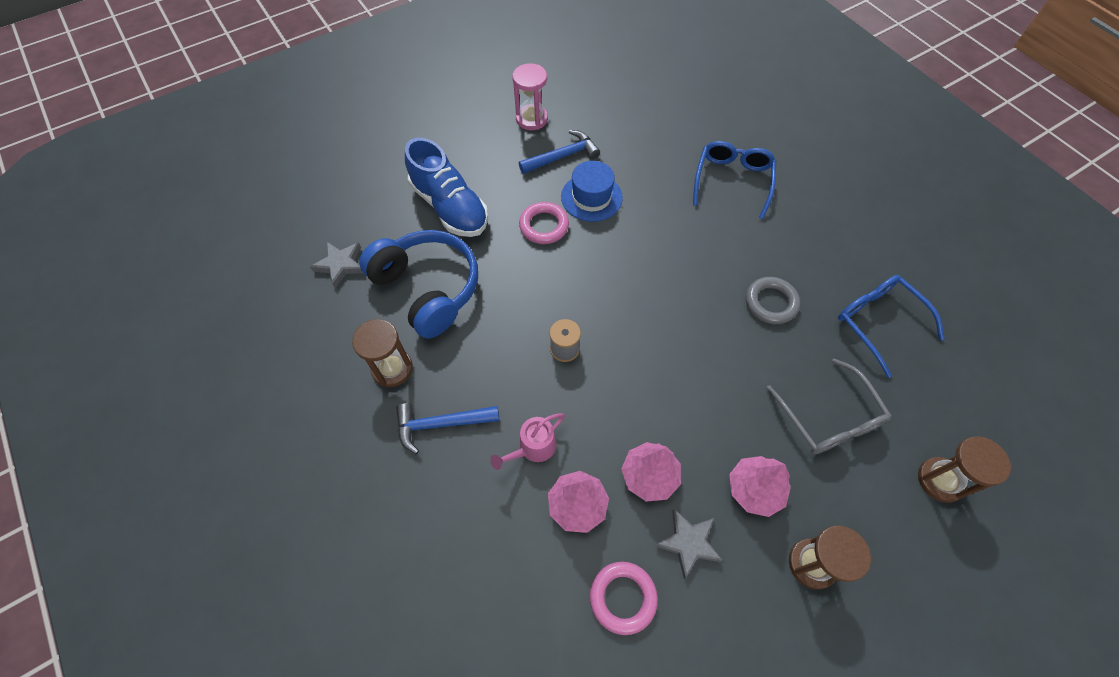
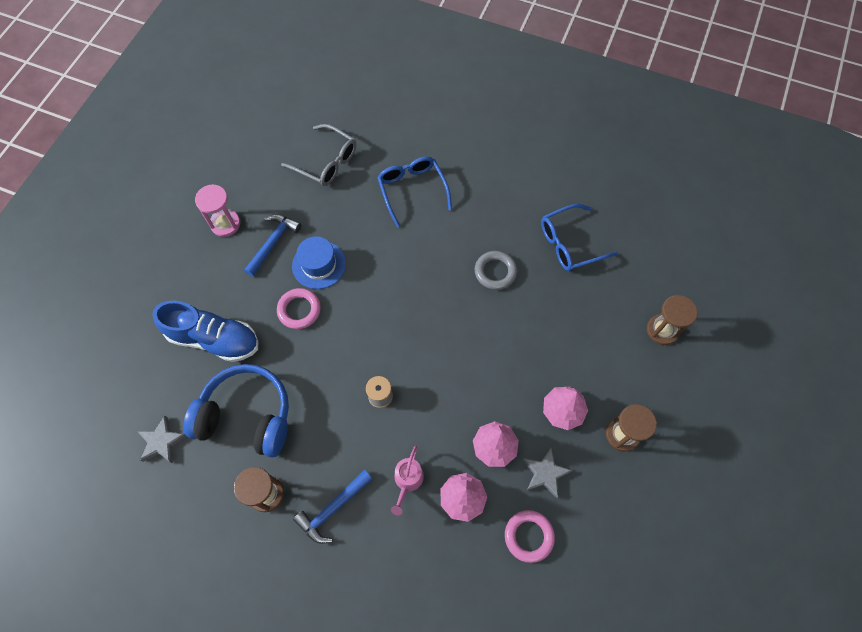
camera: 35 degrees left, 5 degrees up
grey glasses [766,358,892,454] -> grey glasses moved to [281,124,356,186]
blue glasses [838,275,945,378] -> blue glasses turned 45 degrees counterclockwise [541,204,618,271]

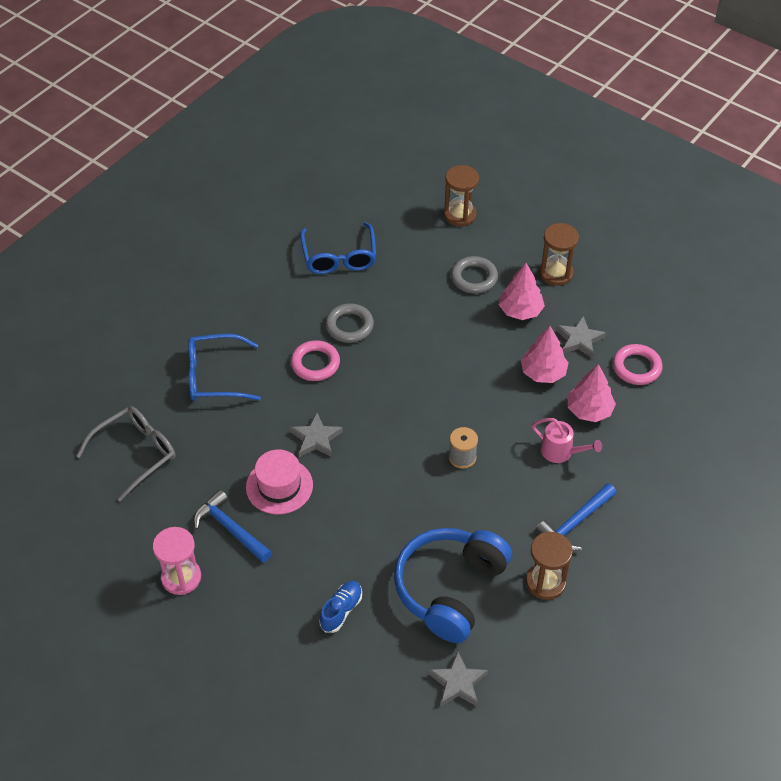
camera: 75 degrees left, 15 degrees down
blue shoe [152,301,258,362] -> blue shoe [319,581,362,633], size x0.49
pink ring [277,288,321,329] -> pink ring moved to [291,340,340,381]
blue hat [292,236,346,289] -> pink hat [246,450,313,514]
blue hammer [293,470,372,544] -> blue hammer turned 75 degrees clockwise [536,483,616,551]
none -> grey star [290,412,343,457]
none -> grey ring [451,256,498,294]

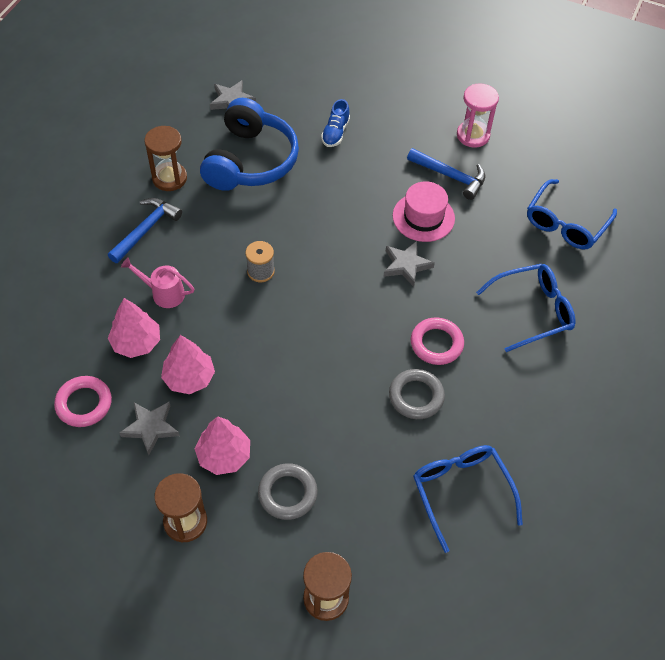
camera: 165 degrees right, 5 degrees up
grey glasses [76,406,175,501] -> blue glasses [527,179,617,249]

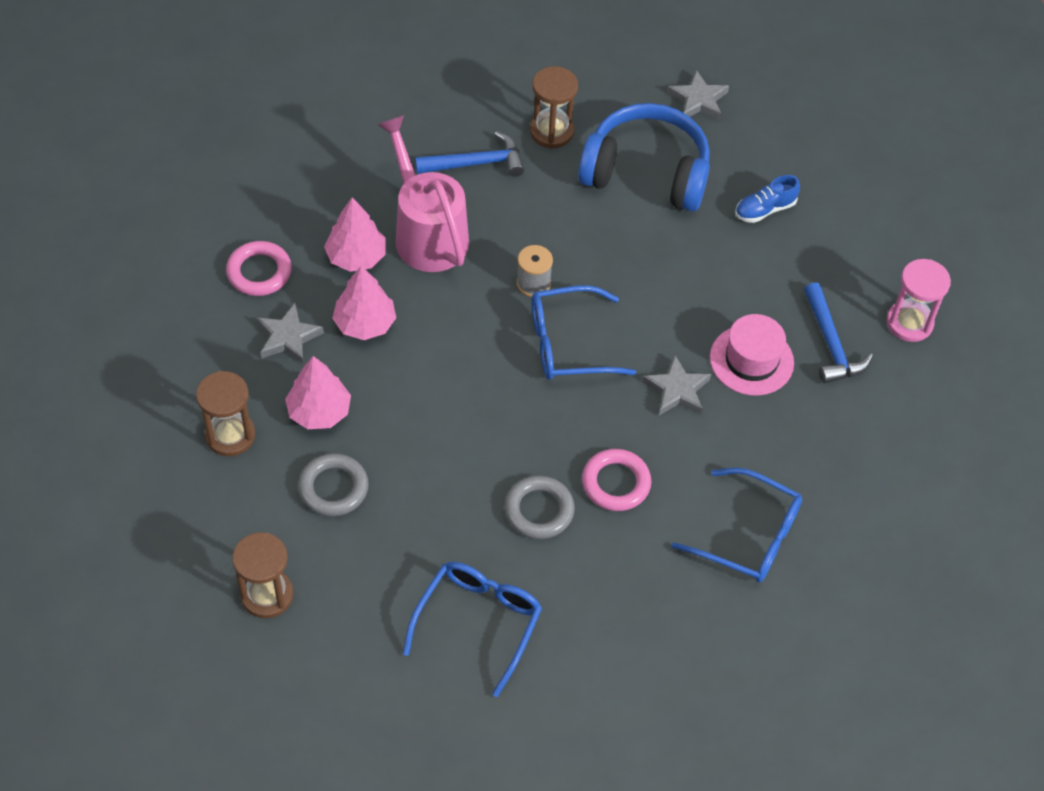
camera: 45 degrees right, 0 degrees up
pink watering can [121,257,194,308] -> pink watering can [377,115,469,272], size x1.88
blue headphones [200,98,299,191] -> blue headphones turned 135 degrees counterclockwise [578,103,710,212]
blue glasses [527,179,617,249] -> blue glasses moved to [531,285,637,380]

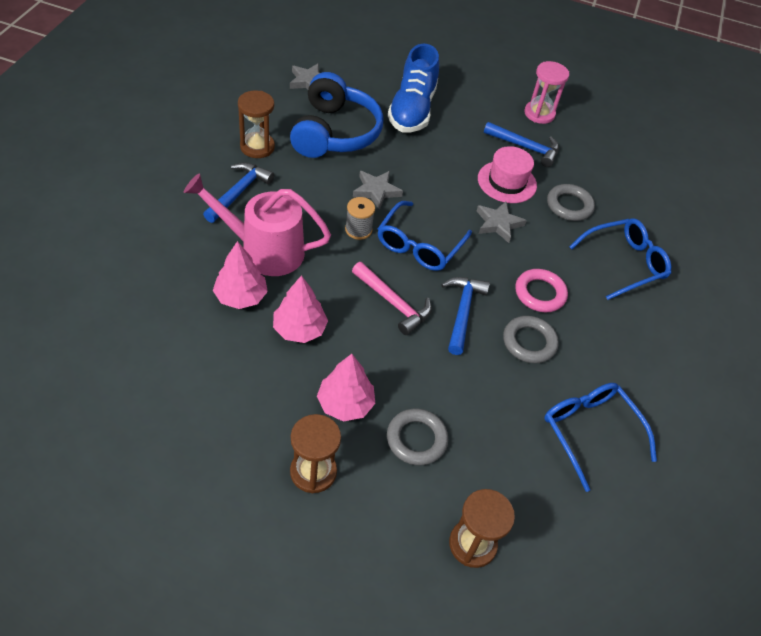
camera: 55 degrees left, 5 degrees down
pink ring [226,241,292,296] -> none
grey star [257,303,324,364] -> grey star moved to [353,171,403,210]
blue headphones [578,103,710,212] -> blue headphones turned 135 degrees clockwise [290,72,384,158]
blue shoe [735,175,800,223] -> blue shoe [388,44,439,133], size x2.03
none -> pink hammer [352,262,432,335]
none -> blue hammer [441,277,490,355]
none -> grey ring [547,184,595,221]

